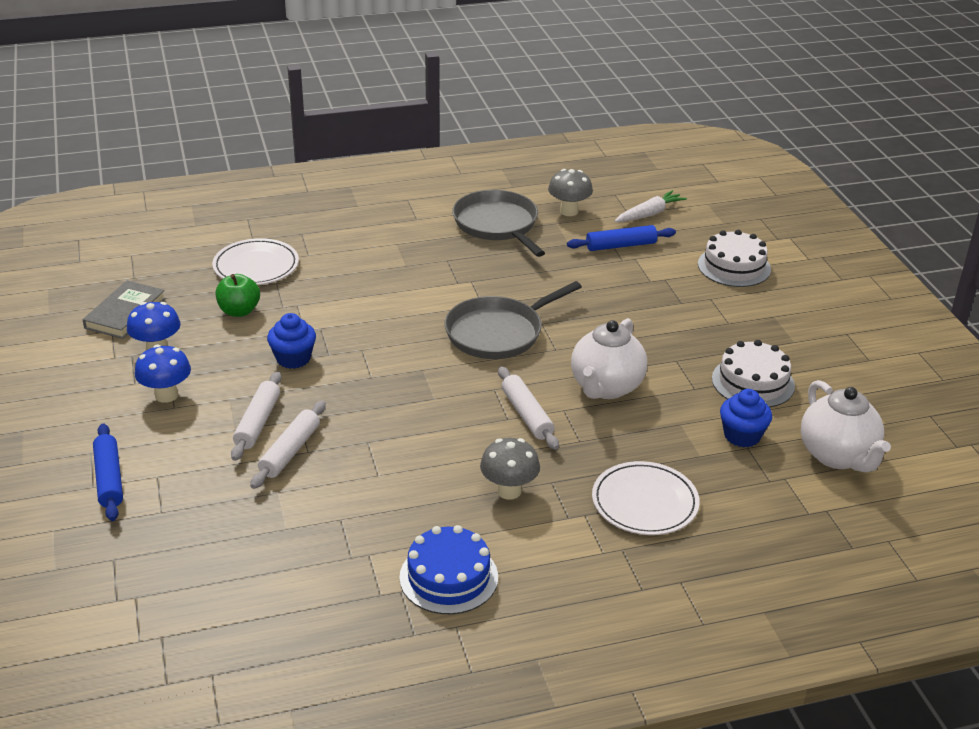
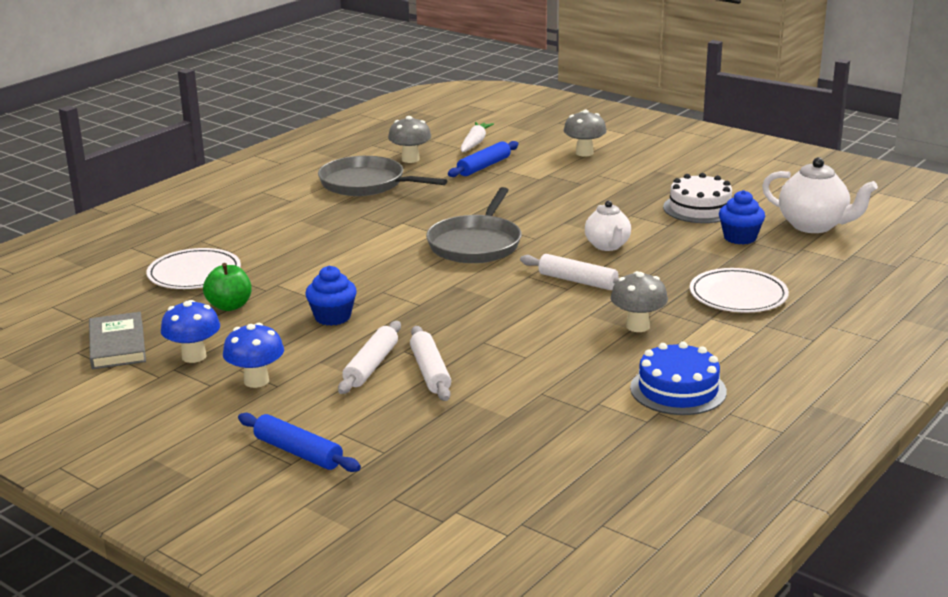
camera: 35 degrees left, 10 degrees down
white rolling pin [231,371,281,461] -> white rolling pin turned 45 degrees clockwise [338,321,401,394]
white teapot [571,318,647,399] -> white teapot [585,200,631,251], size x0.65
white cake [698,230,771,287] -> grey mushroom [564,110,607,157]

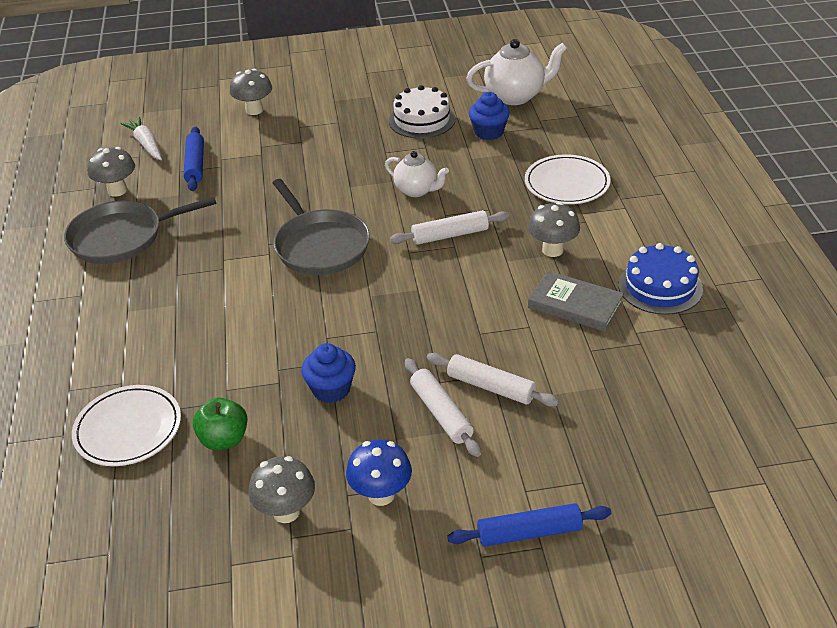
camera: 45 degrees left, 15 degrees up
grey book [89,312,146,369] -> grey book moved to [528,271,624,332]
blue mushroom [161,300,220,363] -> grey mushroom [249,456,315,523]

